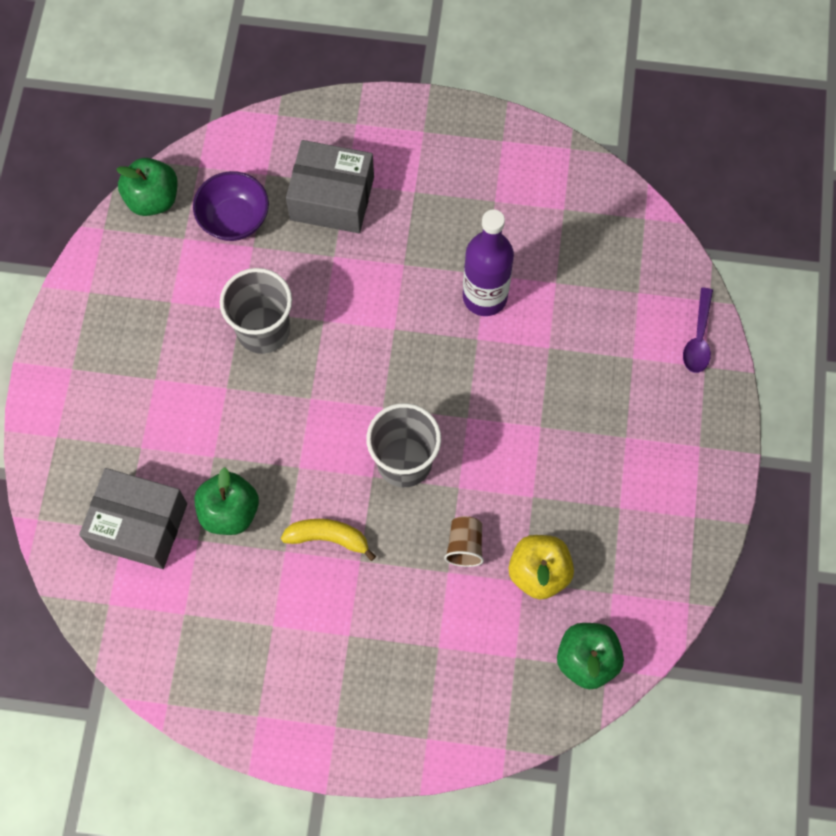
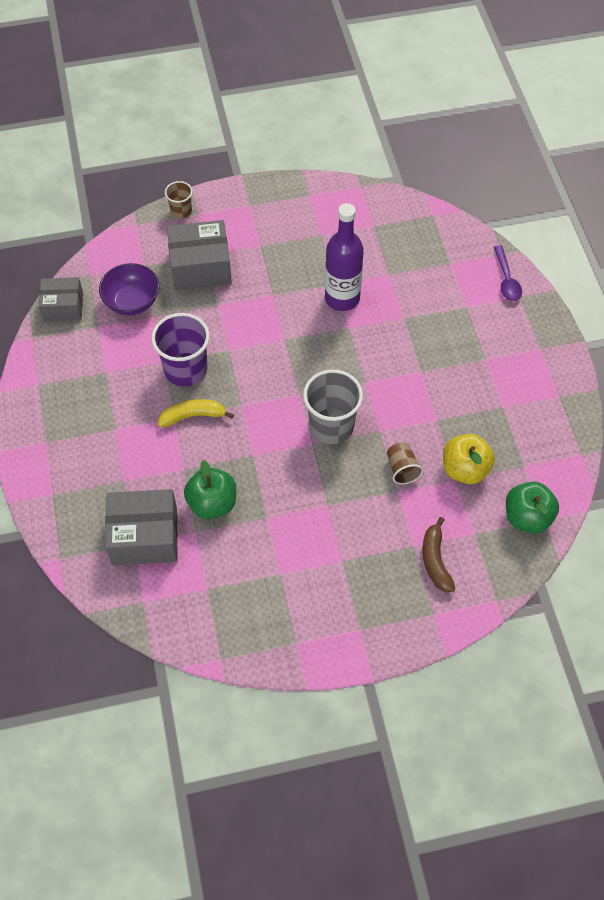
camera: 20 degrees left, 10 degrees down
green apple [116,158,178,216] -> grey box [39,277,83,321]
grey cup [220,268,292,354] -> purple cup [151,313,210,387]
yellow banana [281,519,376,561] -> yellow banana moved to [158,399,234,427]
none -> brown cup [165,181,193,219]
none -> brown banana [423,517,455,592]

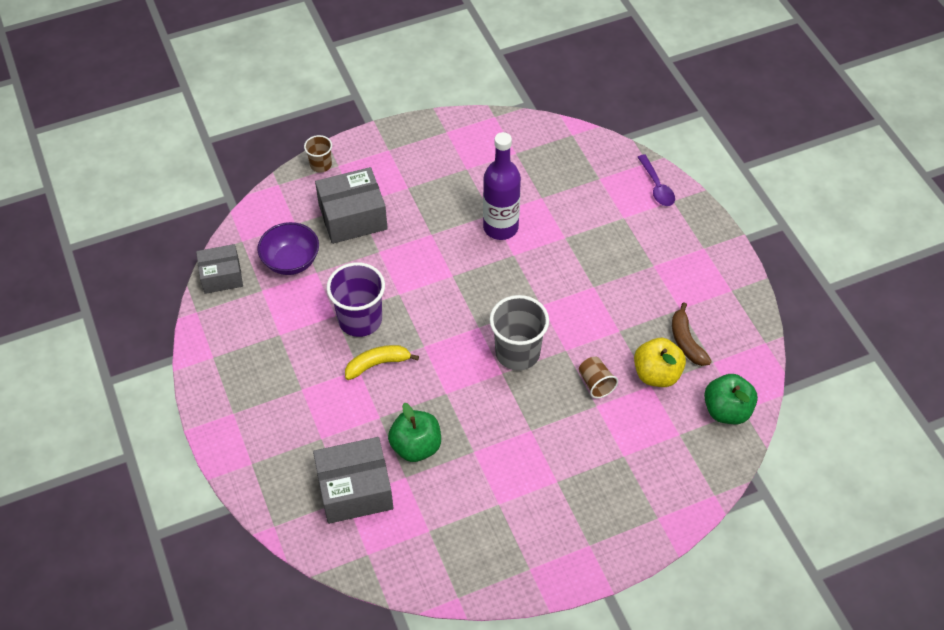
camera: 10 degrees left, 5 degrees down
brown banana [423,517,455,592] -> brown banana moved to [672,302,712,366]

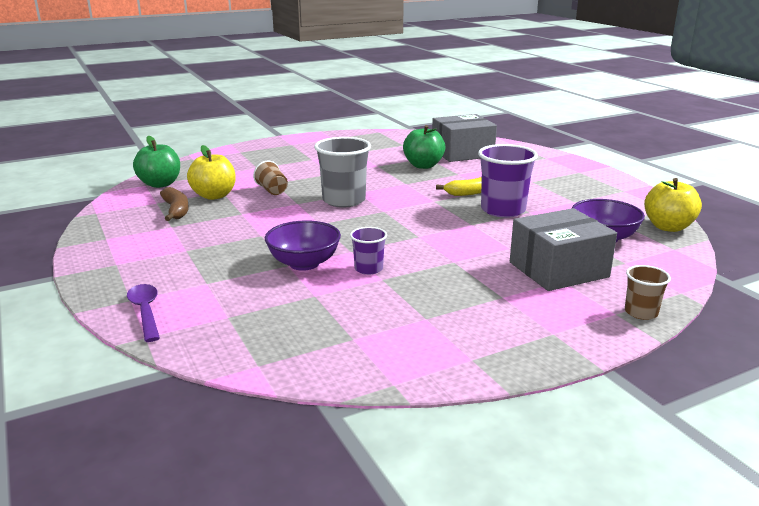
camera: 175 degrees right, 30 degrees down
grey box [196,244,243,294] -> yellow apple [644,178,702,232]
purple bottle [483,132,521,240] -> purple cup [350,227,387,275]
none -> purple bowl [265,220,341,271]

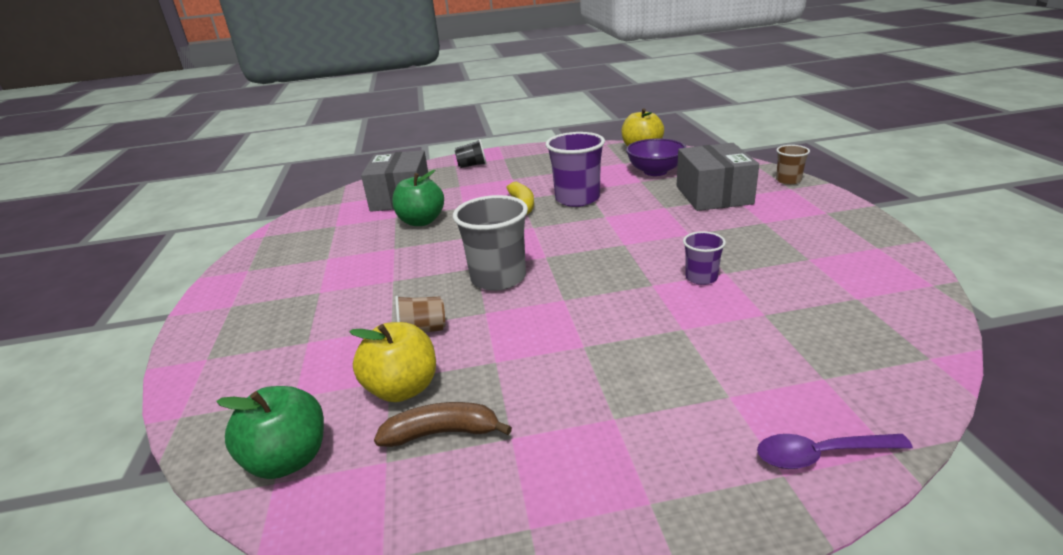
camera: 70 degrees left, 5 degrees up
purple bowl [265,220,341,271] -> none
none -> black cup [454,139,487,168]

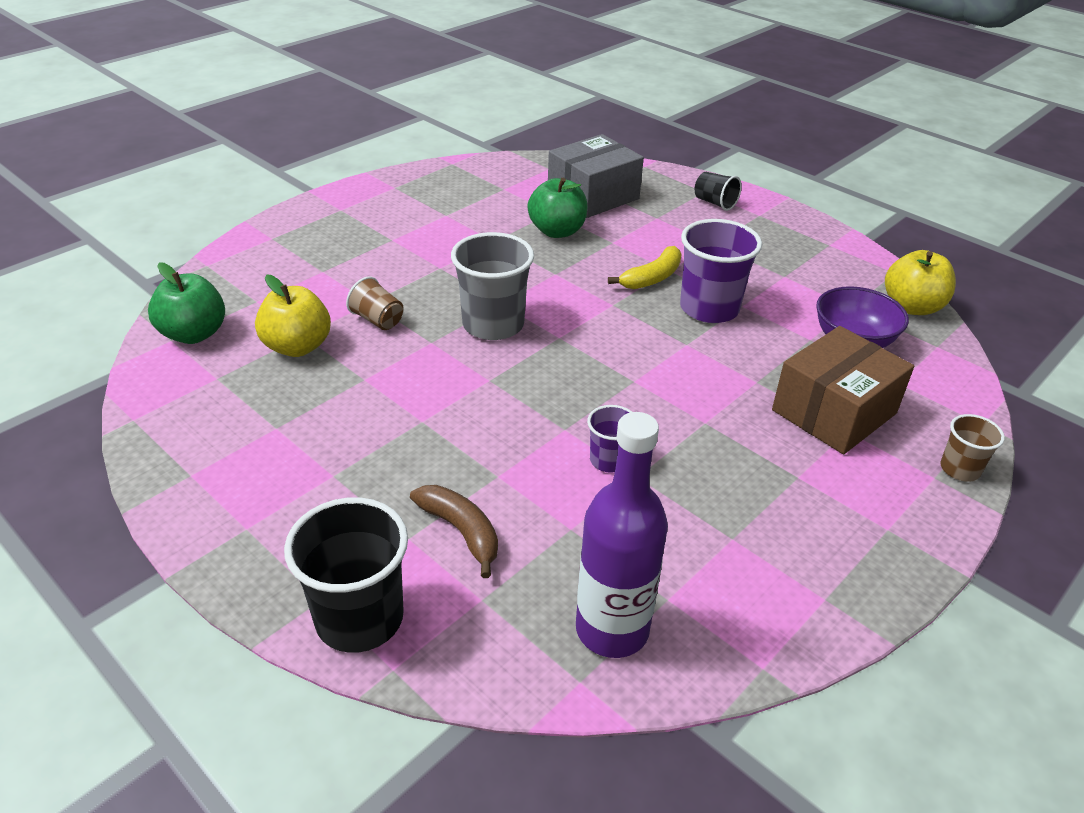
camera: 50 degrees right, 10 degrees up
brown banana [374,402,512,447] -> brown banana moved to [410,485,498,578]
grey box [677,143,759,211] -> brown box [772,326,914,454]
purple spoon [757,434,913,469] -> black cup [284,497,408,653]
none -> purple bottle [576,412,668,658]

